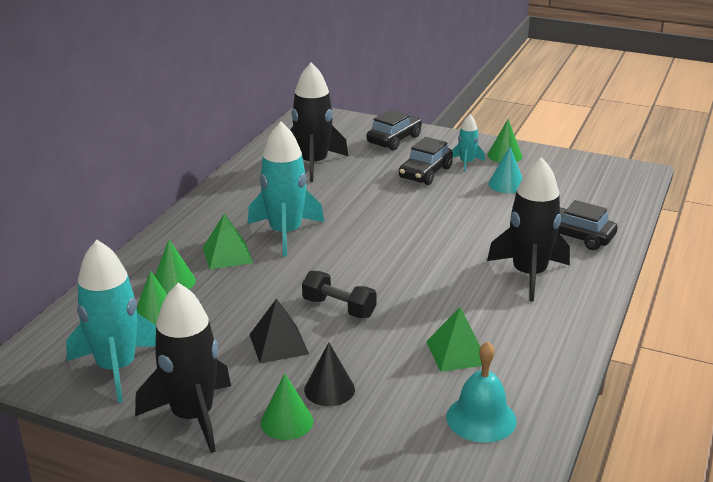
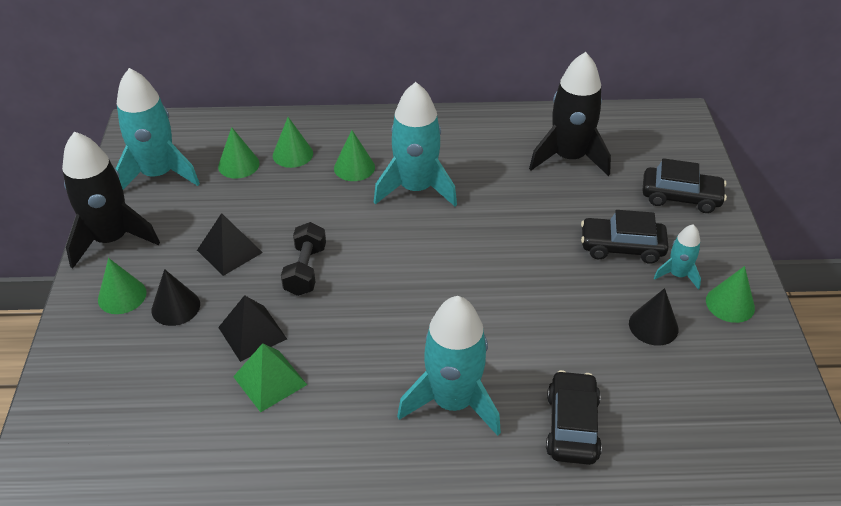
camera: 65 degrees right, 15 degrees up
green pyramid [203,213,253,270] -> green cone [334,130,375,181]
turquoise bell [446,341,517,443] -> none
black rocket [487,157,570,301] -> turquoise rocket [397,296,501,436]
turquoise cone [488,147,522,193] -> black cone [629,288,679,346]
none -> black pyramid [218,295,287,362]

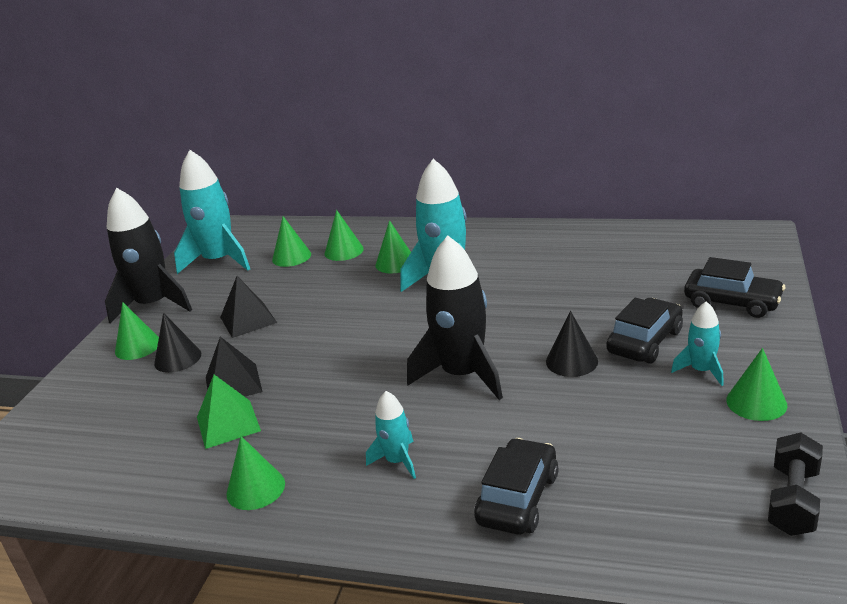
camera: 20 degrees right, 15 degrees down
black dumbbell [281,222,326,296] -> black dumbbell moved to [768,432,823,536]
turquoise rocket [397,296,501,436] -> turquoise rocket [366,391,416,479], size x0.50
black rocket [529,52,611,176] -> black rocket moved to [407,235,503,400]
black car [581,210,669,264] -> black car turned 105 degrees clockwise [607,298,683,364]
black cone [629,288,679,346] -> black cone moved to [546,311,598,377]
none -> green cone [226,436,285,510]

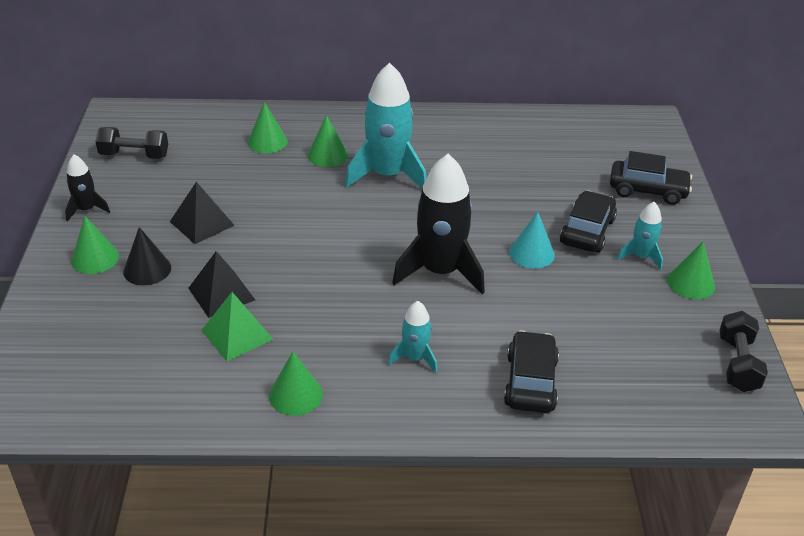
camera: 20 degrees left, 10 degrees up
black rocket [105,188,192,324] -> black rocket [65,155,110,222], size x0.50
turquoise rocket [174,150,250,274] -> black dumbbell [95,127,168,159]
green cone [272,216,311,267] -> none
black cone [546,311,598,377] -> turquoise cone [509,212,555,269]

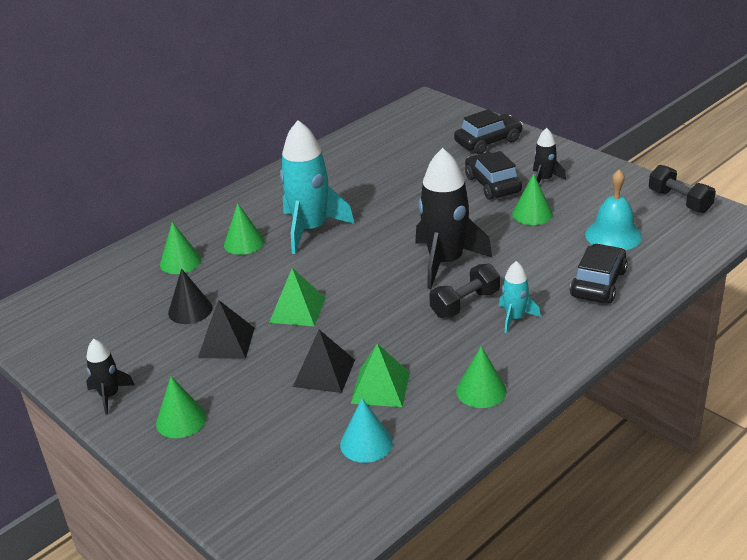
camera: 40 degrees left, 5 degrees down
black dumbbell [95,127,168,159] -> black dumbbell moved to [429,264,500,318]
black cone [123,227,171,285] -> black cone moved to [168,269,212,324]
black car [504,330,559,413] -> black car turned 60 degrees clockwise [570,244,628,303]
turquoise cone [509,212,555,269] -> turquoise cone moved to [340,398,393,463]
turquoise rocket [617,202,663,270] -> black rocket [533,128,566,183]
green cone [667,242,715,299] -> green cone moved to [512,174,553,225]
none -> green pyramid [269,268,326,326]
none -> turquoise bell [585,170,642,250]

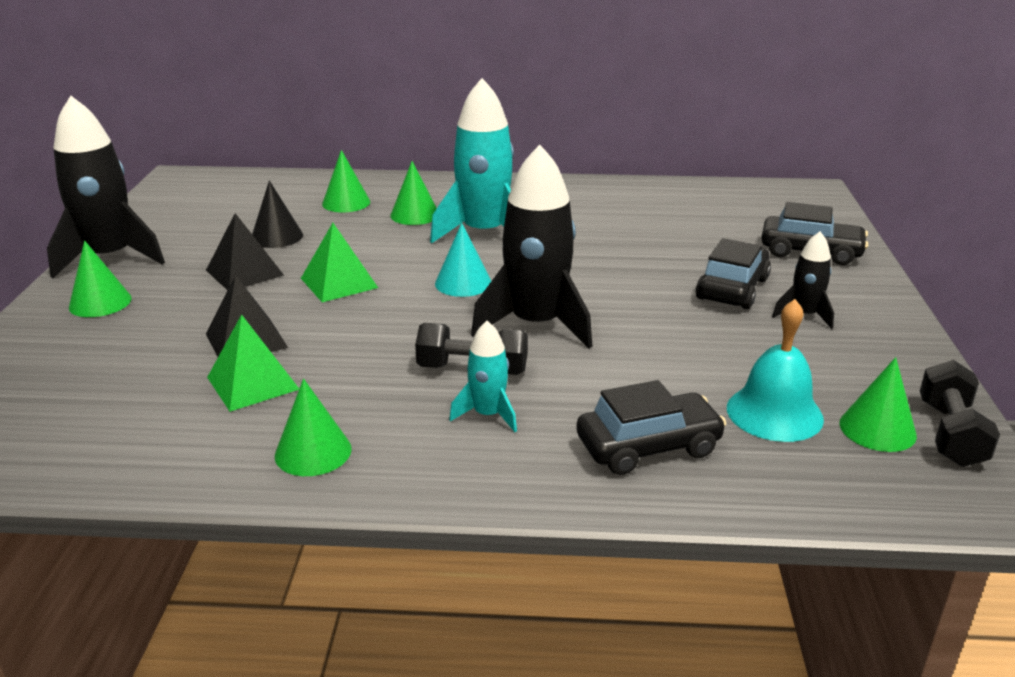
camera: 45 degrees right, 5 degrees down
black rocket [86,339,135,415] -> black rocket [47,96,165,278], size x2.00
turquoise cone [340,398,393,463] -> turquoise cone moved to [435,223,491,297]
green cone [512,174,553,225] -> green cone moved to [839,357,917,452]

